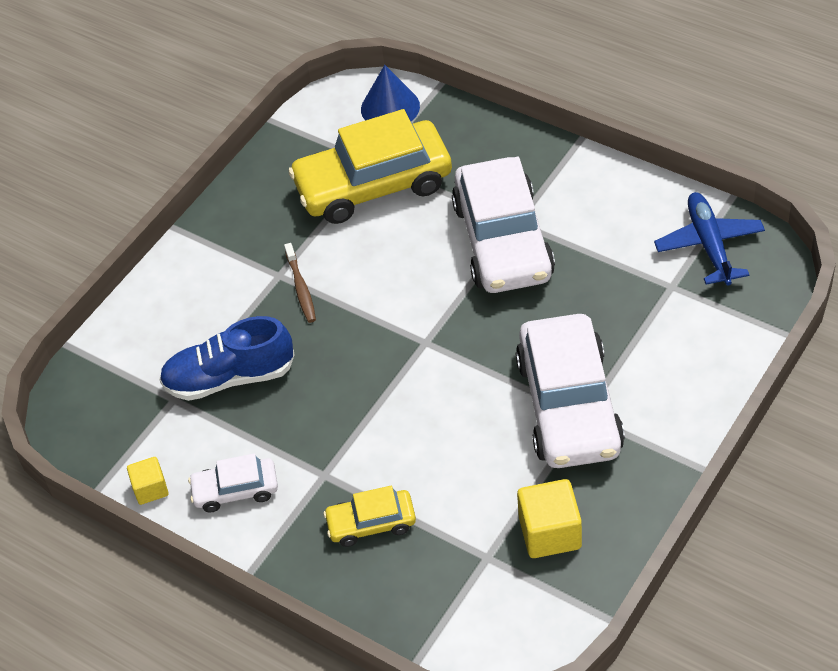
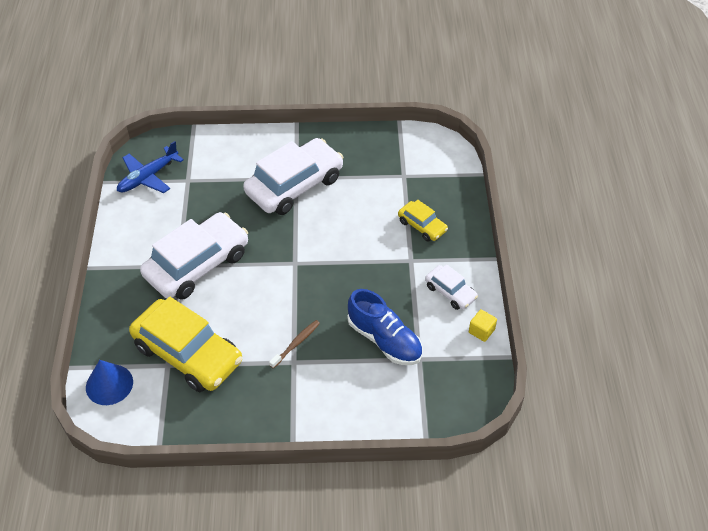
camera: 130 degrees left, 0 degrees up
yellow cube [517,479,582,558] -> none

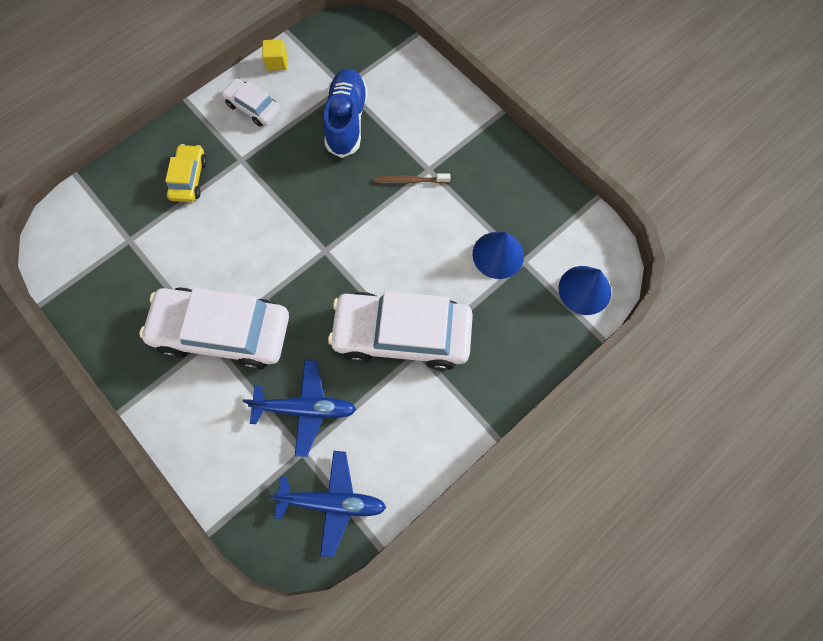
camera: 130 degrees left, 20 degrees up
yellow car [129,297,242,392] -> blue cone [472,232,524,279]
white car [425,264,478,310] -> white car turned 60 degrees counterclockwise [221,79,280,127]
none -> blue plane [243,360,357,457]

